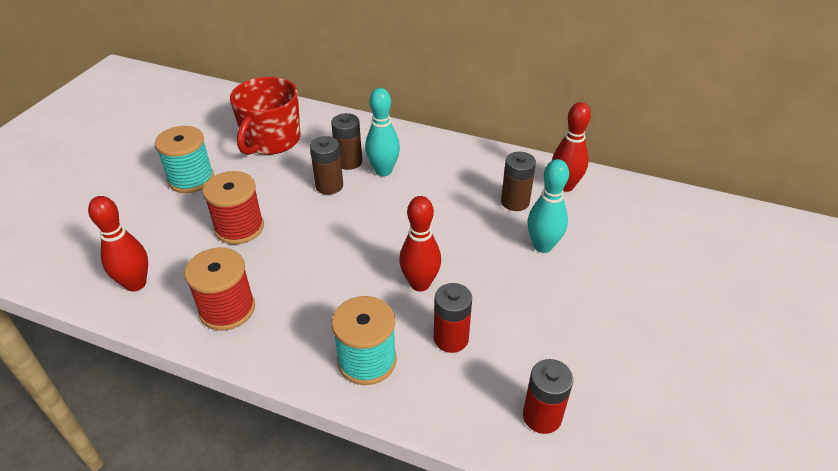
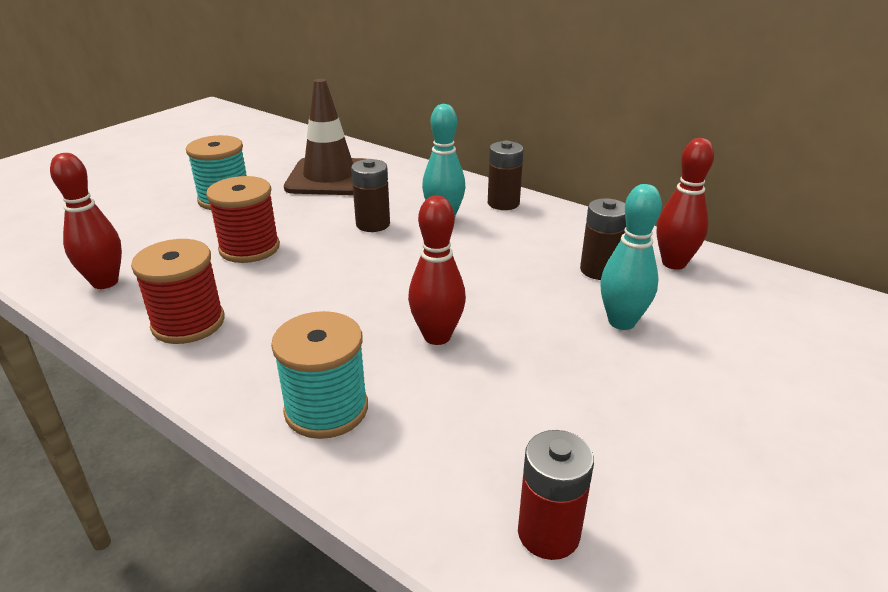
camera: 15 degrees right, 10 degrees down
red mug [230,77,301,155] -> brown traffic cone [284,79,365,195]
brown battery [331,113,362,170] -> brown battery moved to [488,141,524,210]
red battery [434,283,472,353] -> none

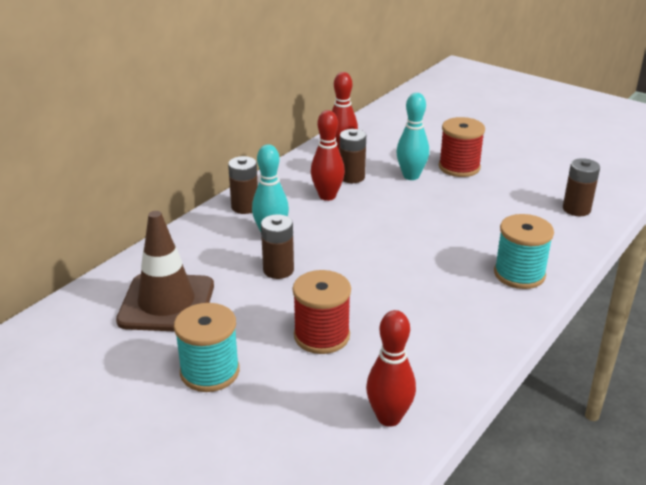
camera: 90 degrees left, 0 degrees up
red spool [131,239,225,344] -> red spool moved to [439,117,485,177]
red bowling pin [408,196,466,345] -> red bowling pin moved to [311,110,345,201]
red battery [518,430,594,560] -> brown battery [563,158,600,216]

